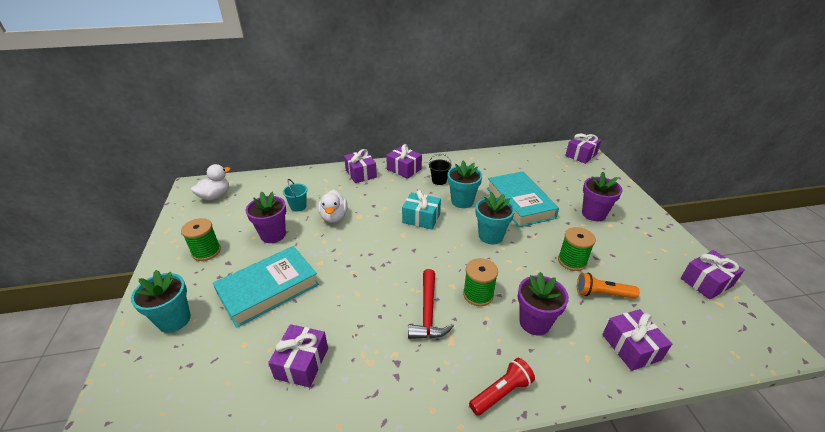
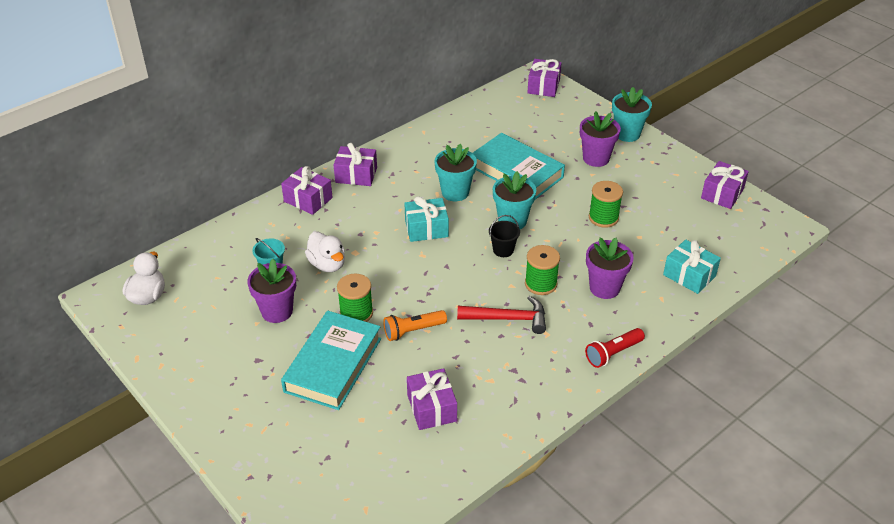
camera: 30 degrees left, 5 degrees up
turquoise flower pot [131,270,191,333] -> turquoise flower pot moved to [612,87,652,142]
green spool [181,218,221,261] -> green spool moved to [337,274,373,322]
red hammer [408,269,454,339] -> red hammer turned 60 degrees counterclockwise [457,296,546,334]
black bucket [429,153,452,185] -> black bucket moved to [489,215,520,257]
red flashlight [469,358,535,416] -> red flashlight turned 150 degrees counterclockwise [585,328,645,368]
orange flashlight [577,273,640,299] -> orange flashlight moved to [383,310,447,341]
purple gift [602,309,672,371] -> turquoise gift [663,239,721,294]

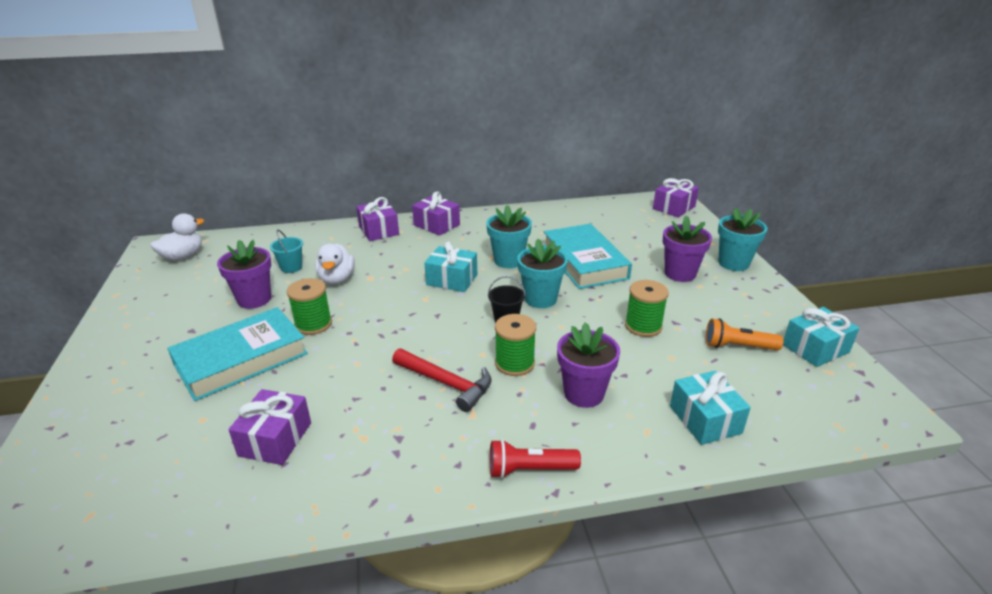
camera: 30 degrees right, 10 degrees down
orange flashlight [383,310,447,341] -> orange flashlight moved to [706,319,783,350]
purple gift [701,161,749,209] -> turquoise gift [783,307,859,367]

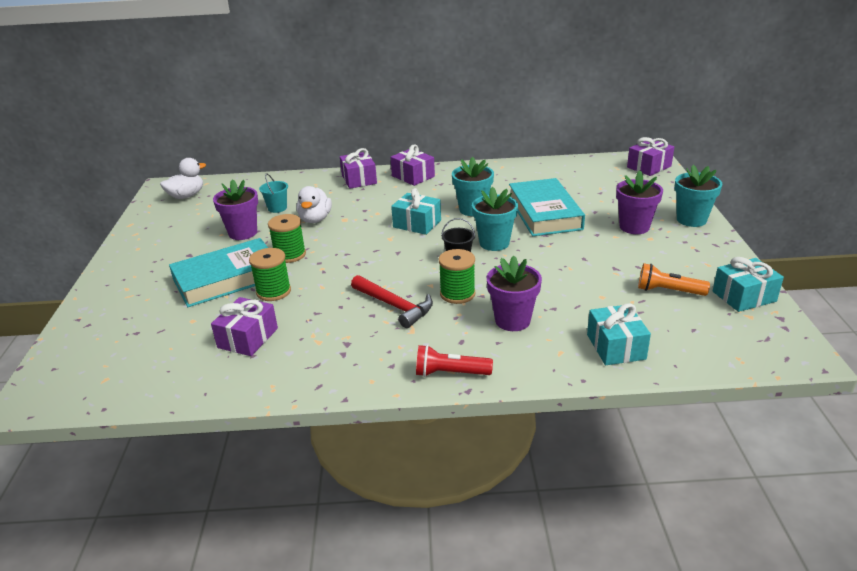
camera: 10 degrees right, 0 degrees up
green spool [625,280,669,337] -> green spool moved to [249,248,291,301]

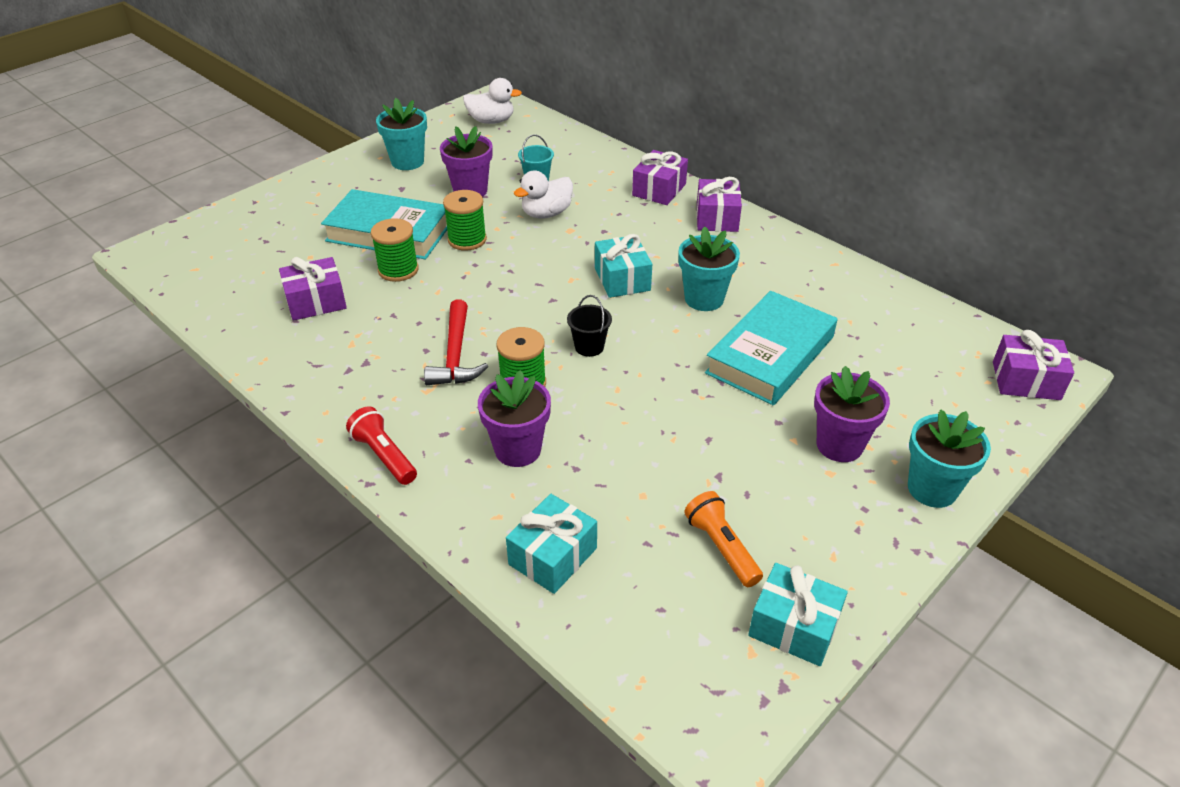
camera: 45 degrees right, 10 degrees up
turquoise flower pot [472,187,518,251] -> turquoise flower pot moved to [376,98,427,170]

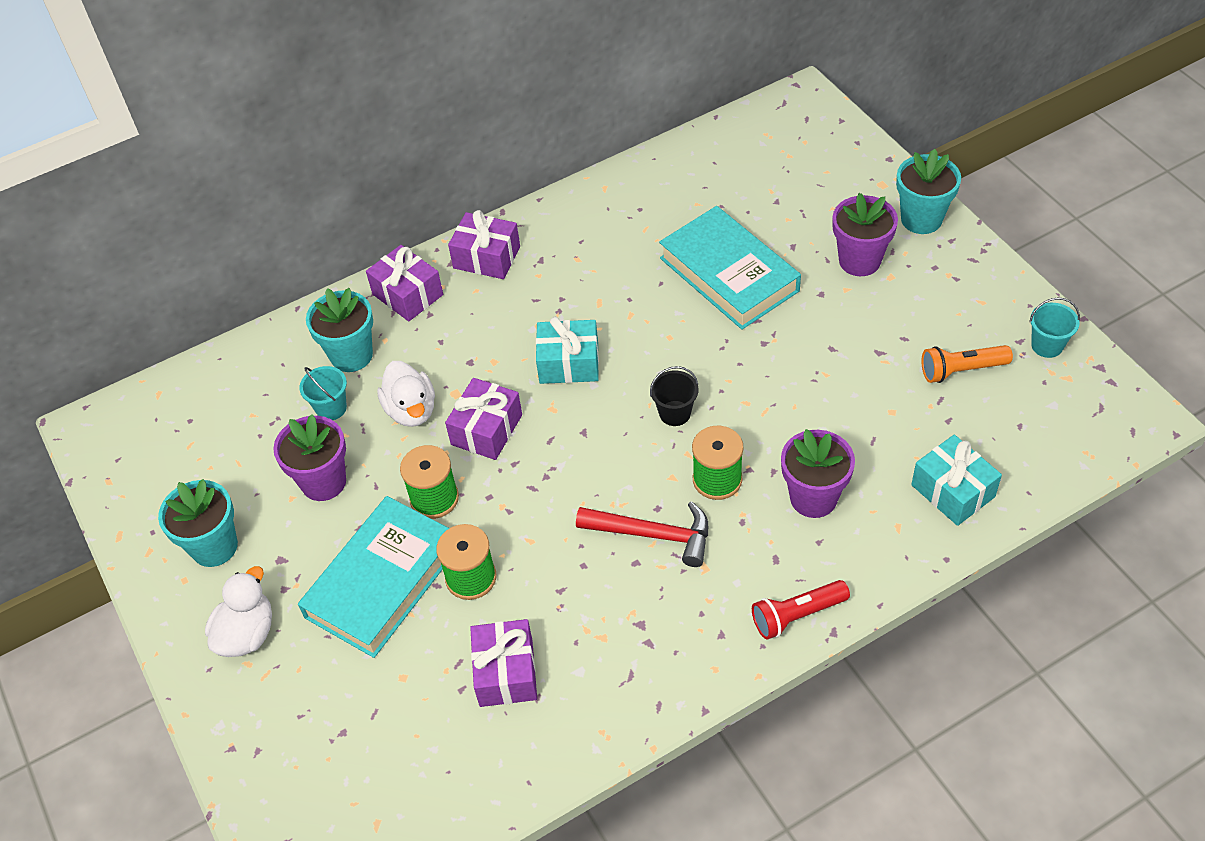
camera: 70 degrees left, 10 degrees up
white duck [463,78,522,124] -> white duck moved to [205,566,272,657]
turquoise flower pot [678,226,740,311] -> turquoise flower pot moved to [306,288,373,372]
turquoise gift [748,563,848,666] -> turquoise bucket [1029,297,1080,358]
purple gift [993,330,1074,400] -> purple gift moved to [445,378,522,460]

